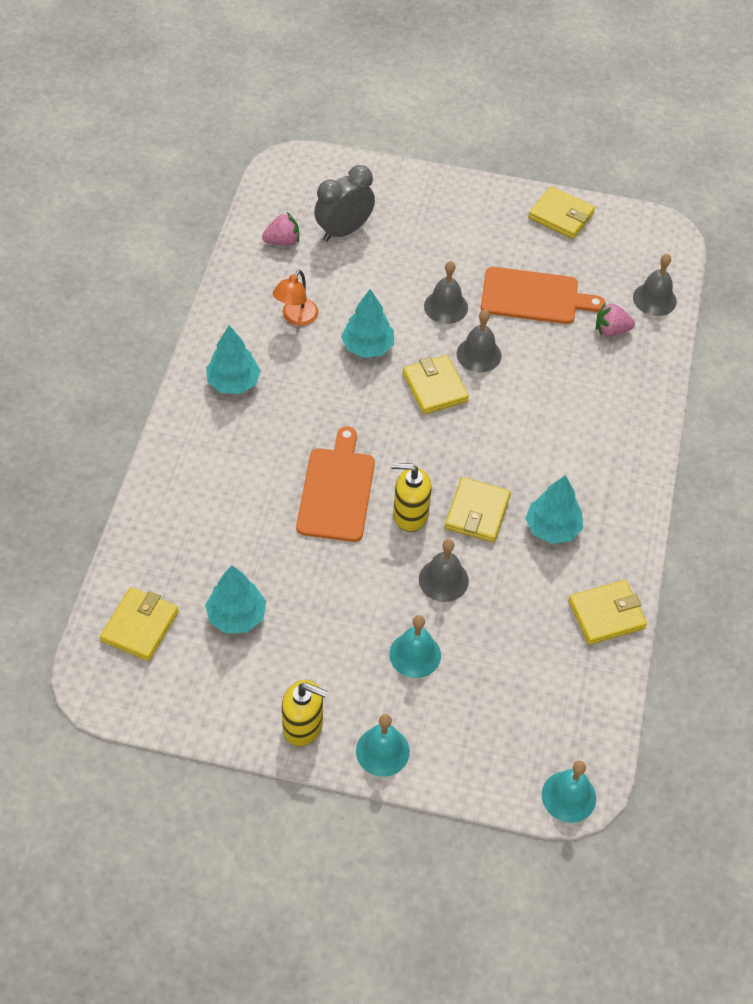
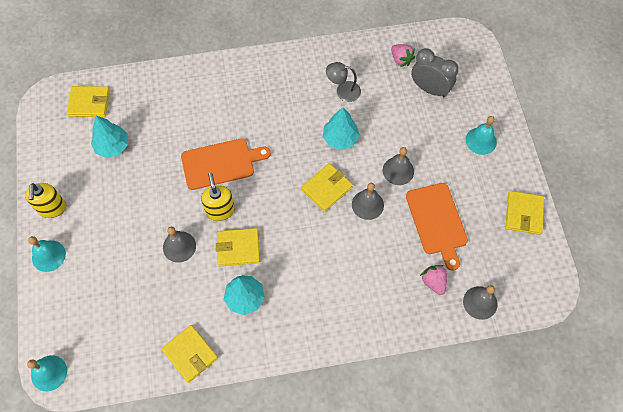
camera: 70 degrees right, 10 degrees up
turquoise tree [206,325,261,394] -> none
orange lamp [273,270,319,326] -> grey lamp [326,62,361,102]
turquoise bell [389,615,441,678] -> turquoise bell moved to [466,116,497,155]

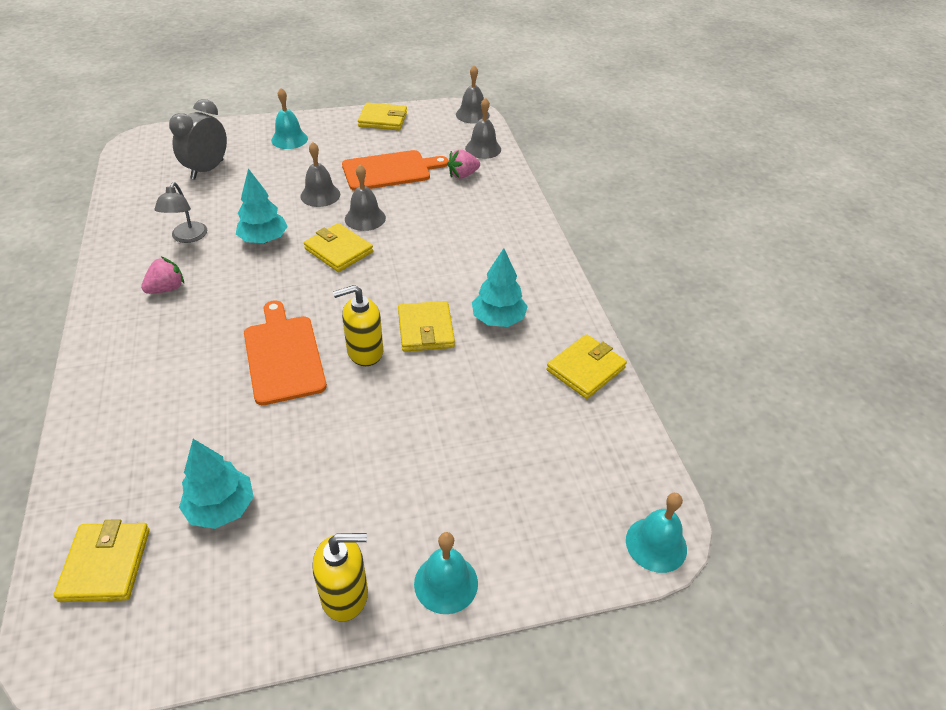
camera: 95 degrees left, 20 degrees down
grey bell [163,227,196,263] -> grey bell moved to [456,65,490,124]
pink strawberry [391,44,415,67] -> pink strawberry moved to [141,257,184,294]

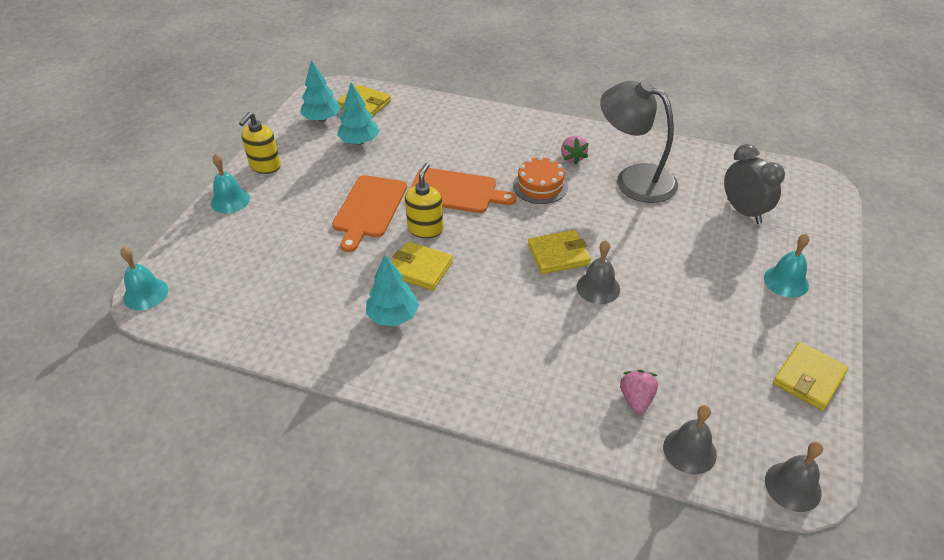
camera: 125 degrees right, 0 degrees up
grey lamp [154,182,207,243] -> grey lamp [600,80,678,203], size x1.96
turquoise tree [236,168,288,243] -> turquoise tree moved to [300,60,341,122]
grey bell [300,142,340,207] -> none
orange cutting board [342,150,449,191] -> orange cutting board moved to [332,175,407,252]
yellow wallet [546,334,627,399] -> none
none -> orange cake [513,156,568,204]

